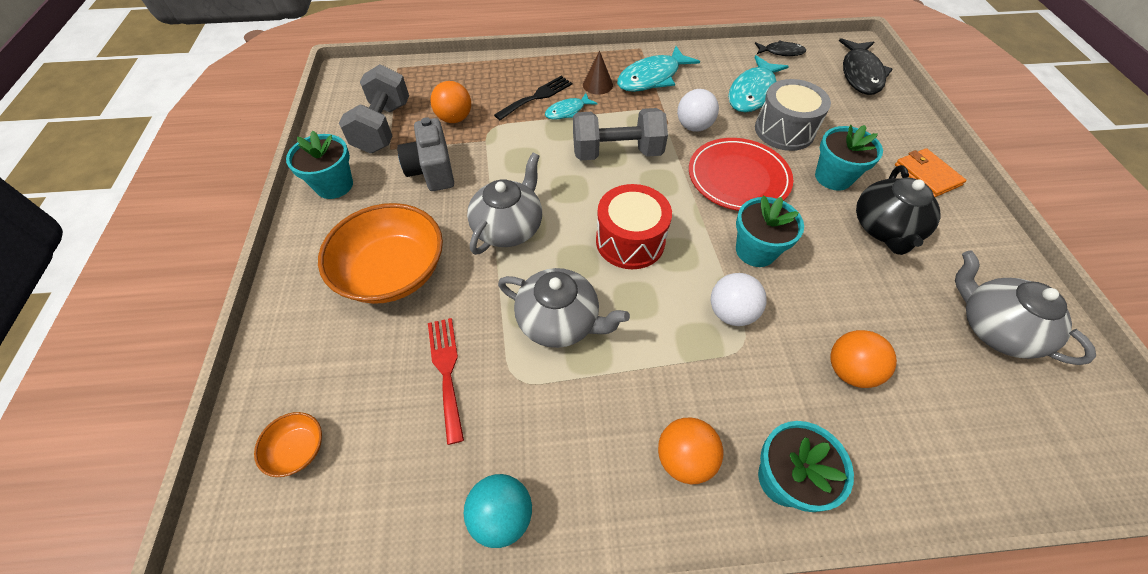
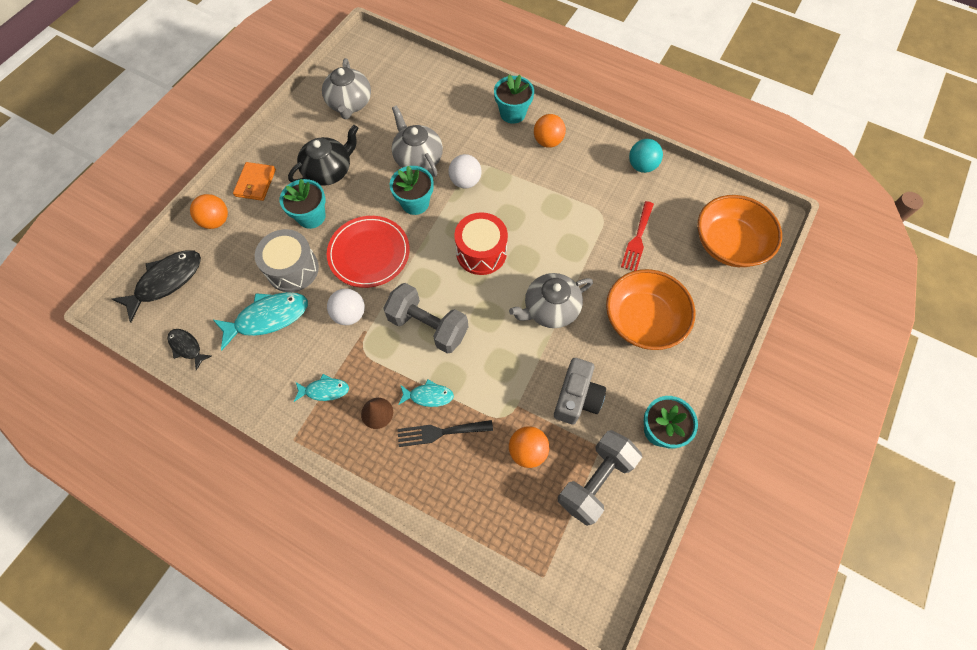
camera: 145 degrees left, 10 degrees up
orange bowl [254,412,322,477] -> orange bowl [697,195,782,267], size x2.26
grey teapot [498,268,630,348] -> grey teapot moved to [392,106,443,177]
turquoise fish [617,46,700,92] -> turquoise fish [294,374,349,402], size x0.56
orange ball [830,330,897,388] -> orange ball moved to [190,194,228,229]

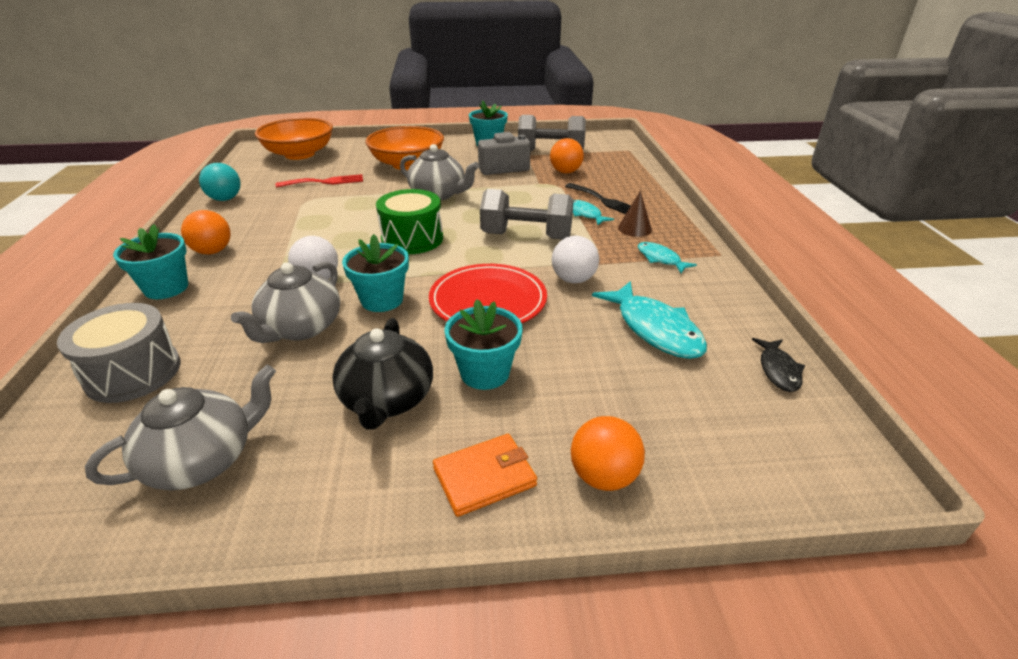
camera: 125 degrees left, 30 degrees down
black fish [112,250,201,322] -> none
turquoise fish [213,292,308,350] -> turquoise fish turned 150 degrees counterclockwise [592,281,707,359]
grey drum [255,229,319,292] -> grey drum moved to [57,303,181,403]
black teapot [288,125,358,186] -> black teapot turned 105 degrees counterclockwise [332,318,433,430]
grey dumbbell [383,283,468,354] -> grey dumbbell turned 75 degrees counterclockwise [480,189,574,239]
red drum [454,212,508,275] -> green drum [376,189,443,254]

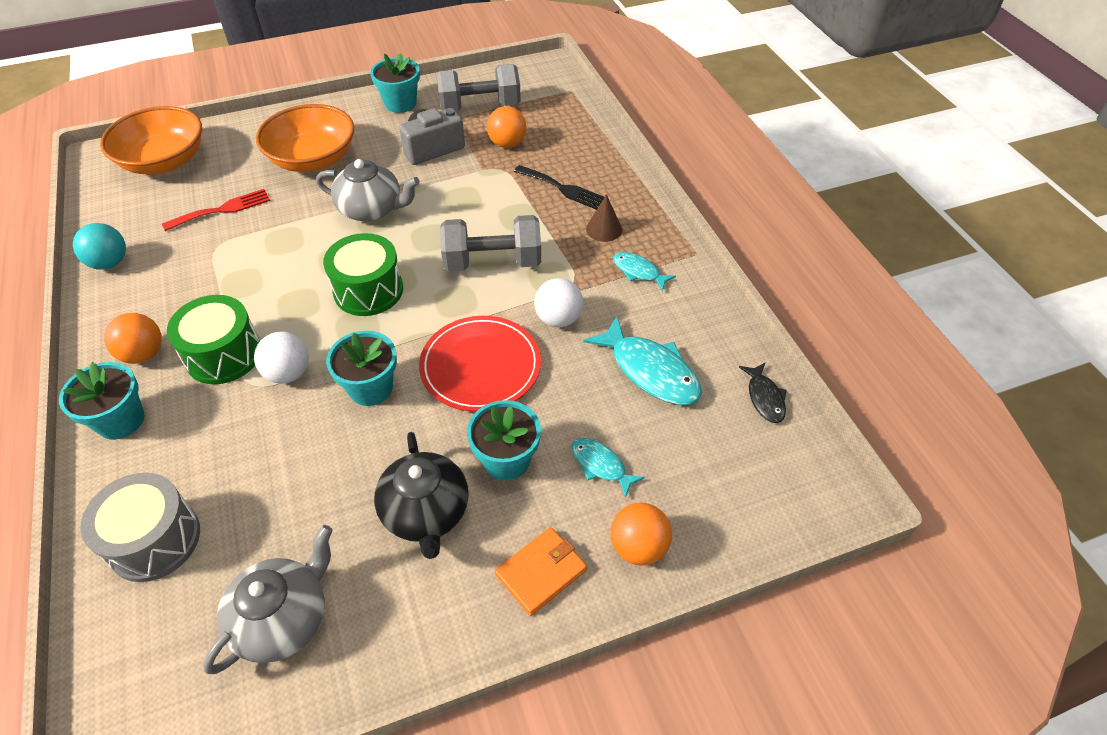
camera: 15 degrees left, 15 degrees up
grey teapot [231,262,340,343] -> none
turquoise fish [573,200,614,226] -> turquoise fish moved to [571,438,645,498]
none -> green drum [167,295,260,384]

